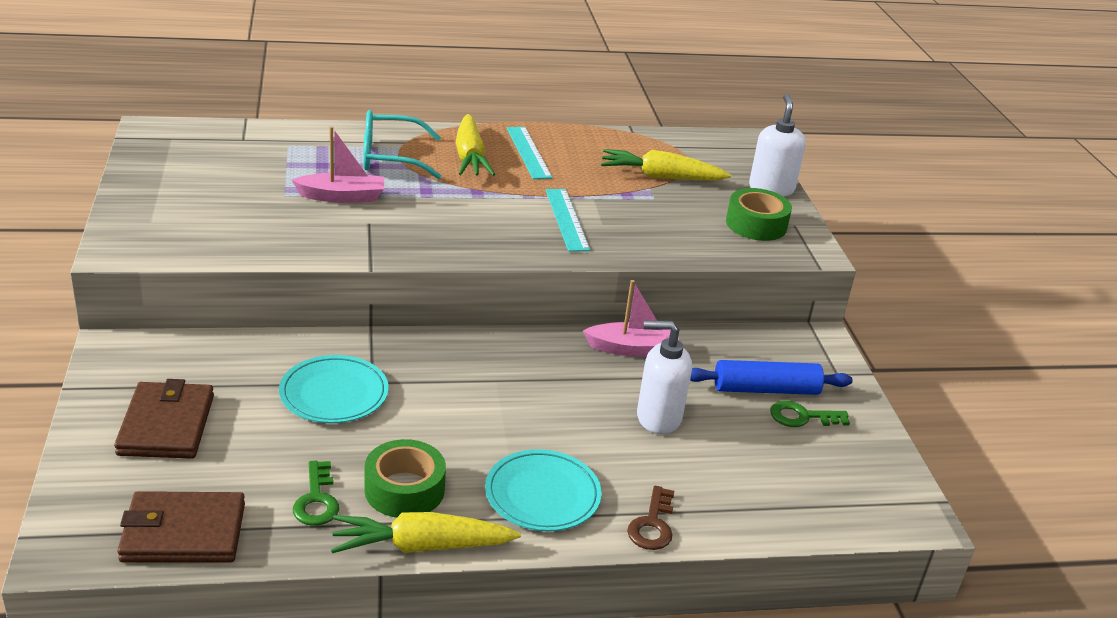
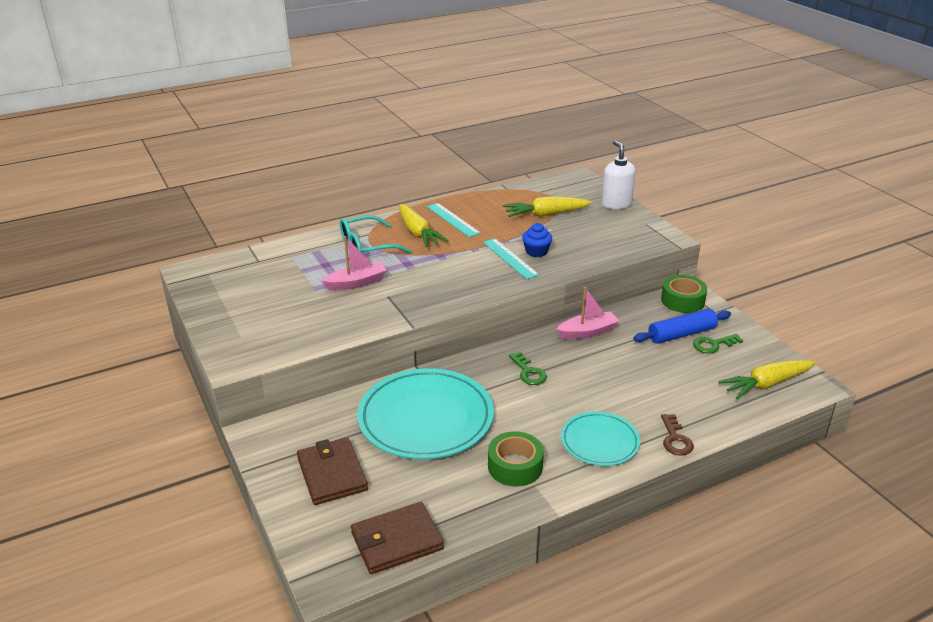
camera: 15 degrees left, 0 degrees up
turquoise plate [279,355,389,423] -> turquoise plate [357,368,494,459], size x1.79
green key [293,461,339,526] -> green key moved to [509,352,547,385]
yellow carrot [331,512,521,553] -> yellow carrot moved to [718,360,816,399]
white soap dispenser [637,321,692,434] -> none
green tape [726,188,792,241] -> green tape moved to [661,275,707,313]
none -> blue cupcake [522,223,552,257]

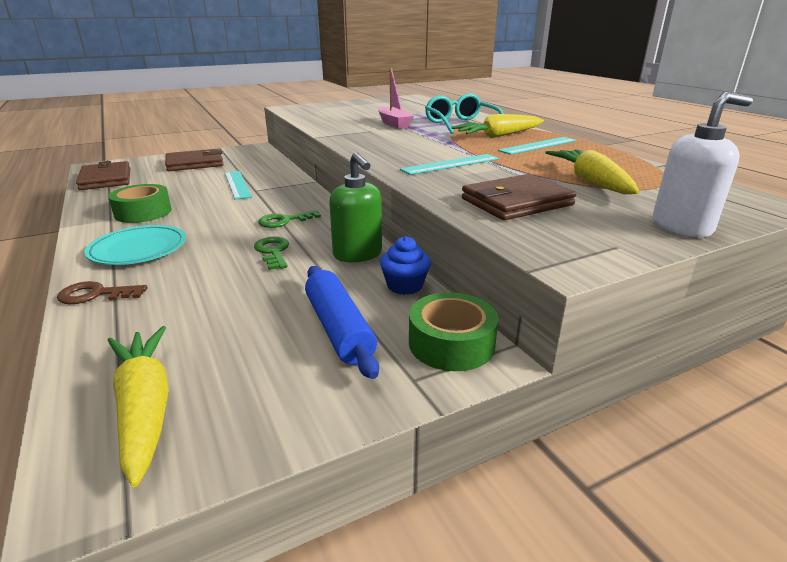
camera: 90 degrees right, 5 degrees down
turquoise plate [357,368,494,459] -> turquoise ruler [225,171,252,200]
blue cupcake [522,223,552,257] -> blue cupcake moved to [380,236,431,295]
pink boat [556,287,619,339] -> green soap dispenser [329,152,382,262]
green key [693,334,743,354] -> green key moved to [254,237,289,270]
none -> brown wallet [462,174,577,220]

